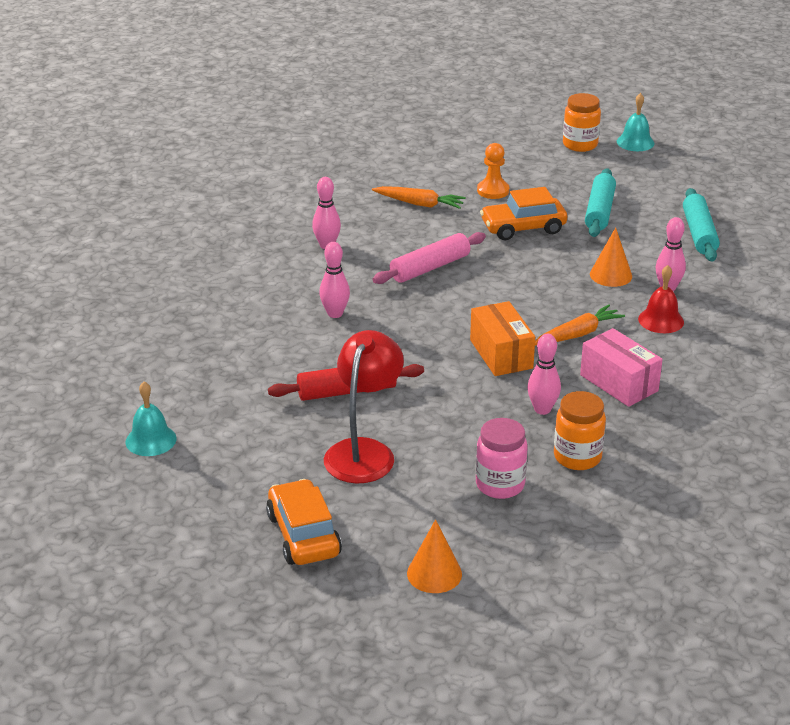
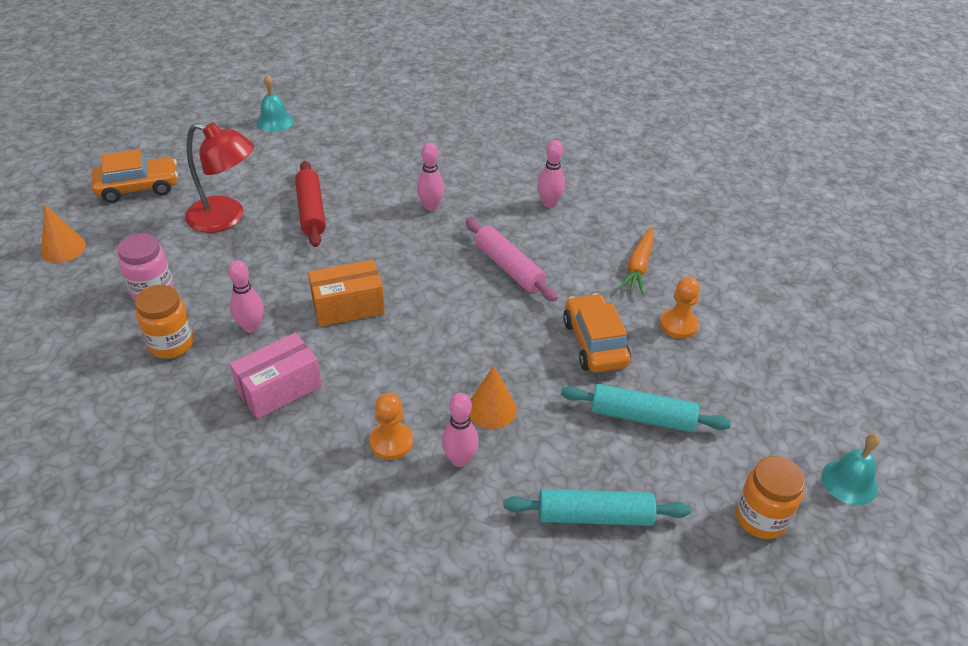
camera: 90 degrees right, 10 degrees up
orange carrot [535,305,625,346] -> none
orange jar [563,93,601,152] -> orange jar moved to [735,456,805,539]
red bell [638,265,684,333] -> orange pawn [369,393,413,460]

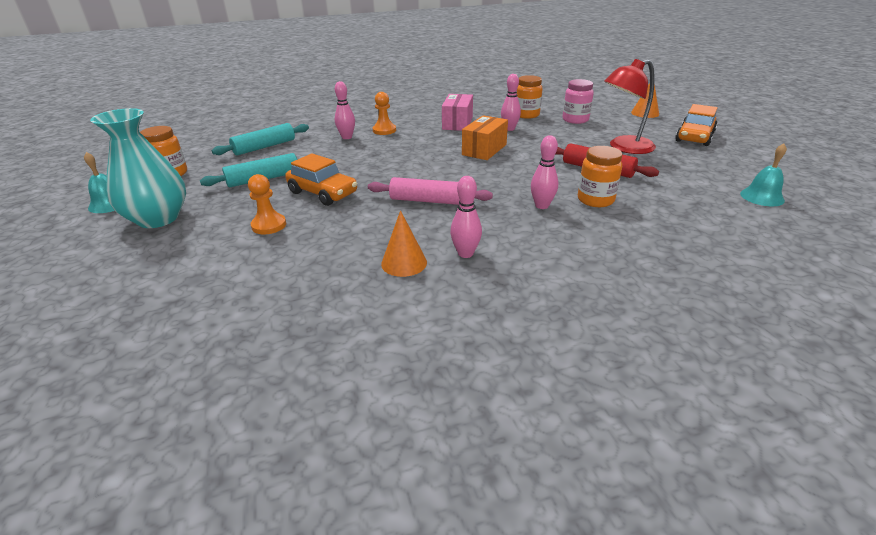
camera: 140 degrees right, 10 degrees down
orange cone [469,366,517,429] -> orange cone moved to [381,210,427,277]
orange carrot [619,227,654,294] -> none
none -> turquoise vase [90,108,186,228]
none -> orange jar [578,146,623,207]

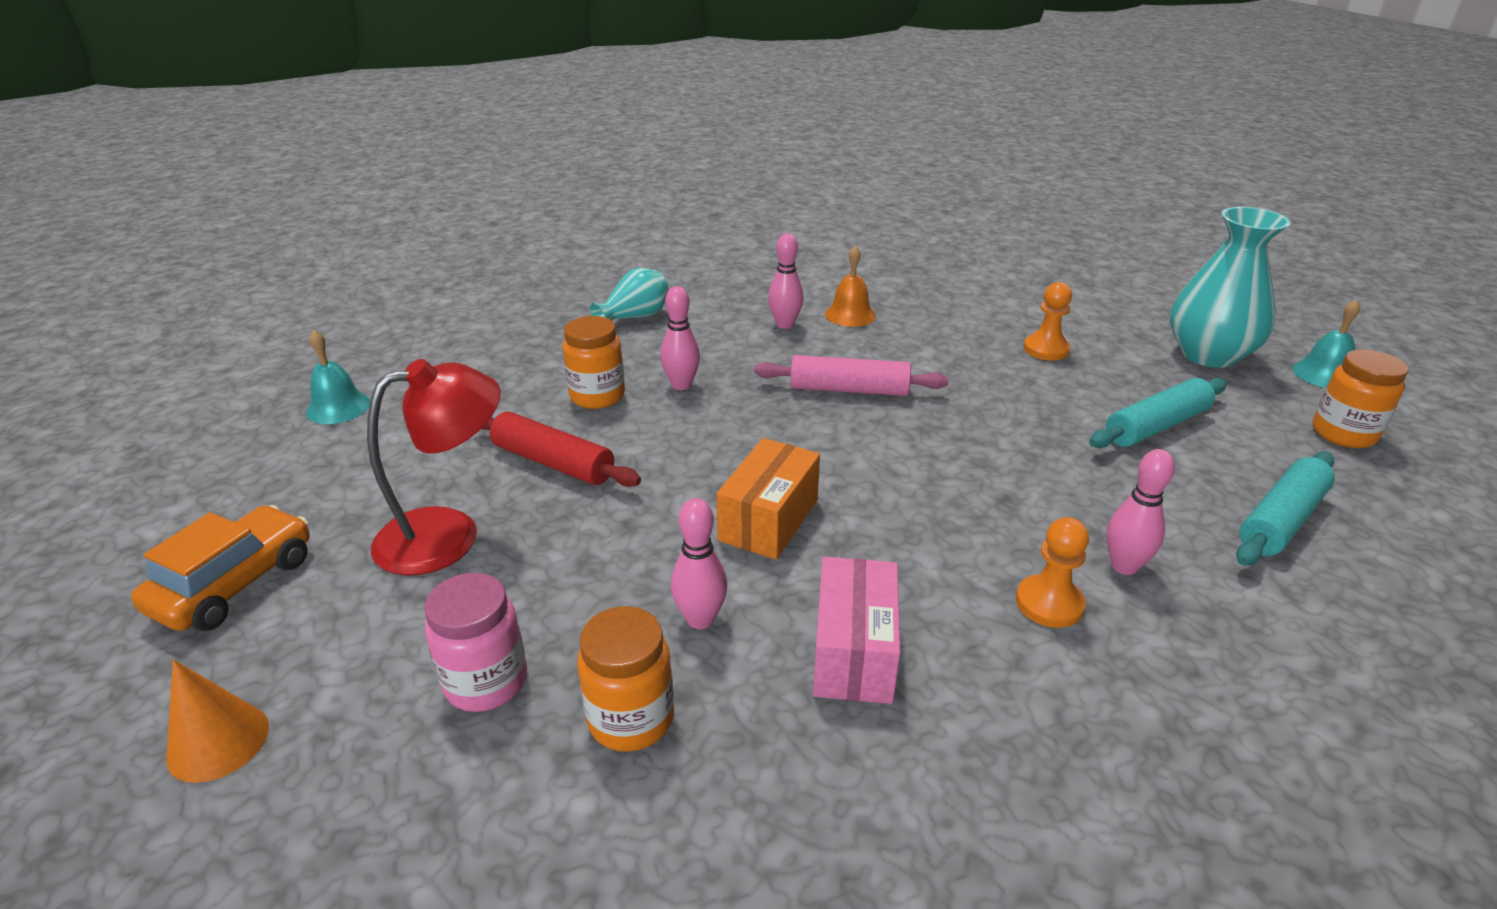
camera: 175 degrees right, 0 degrees up
orange car [285,153,357,206] -> none
orange cone [381,210,427,277] -> orange bell [825,245,876,327]
none -> turquoise vase [590,268,669,320]

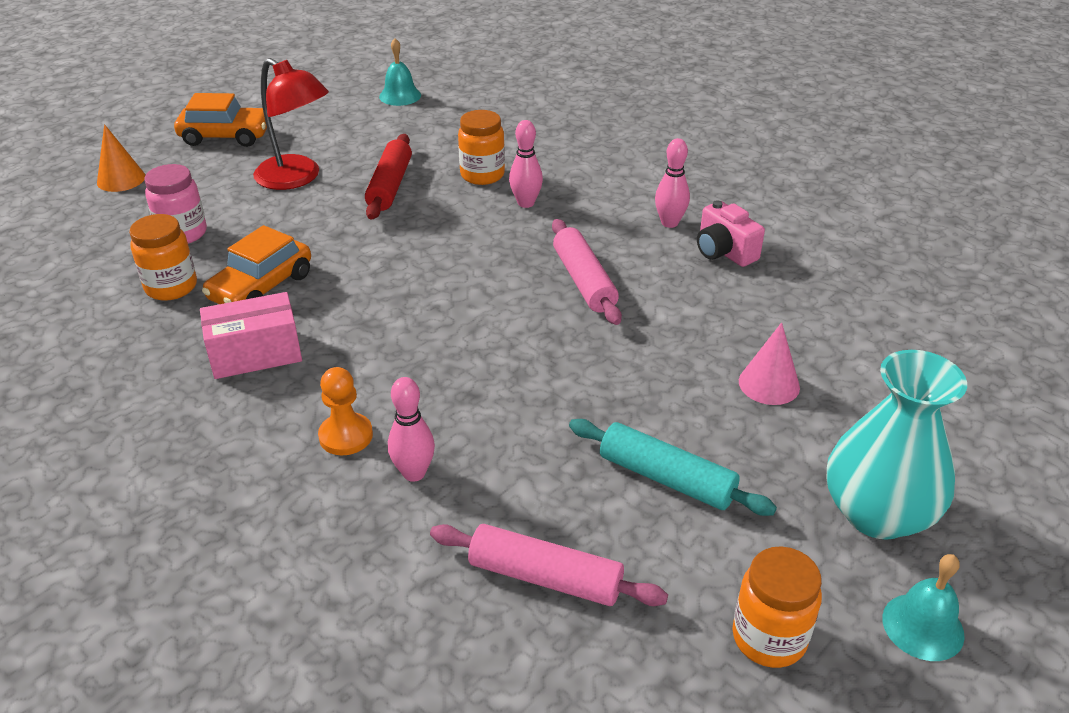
camera: 65 degrees right, 5 degrees up
turquoise vase [590,268,669,320] -> none
pink bowling pin [671,498,728,629] -> orange car [202,225,311,304]
orange box [716,438,820,560] -> none
orange bell [825,245,876,327] -> pink camera [697,200,765,267]
orange pawn [1023,282,1072,361] -> pink cone [739,322,800,405]
turquoise rolling pin [1236,452,1335,566] -> pink rolling pin [430,524,668,606]

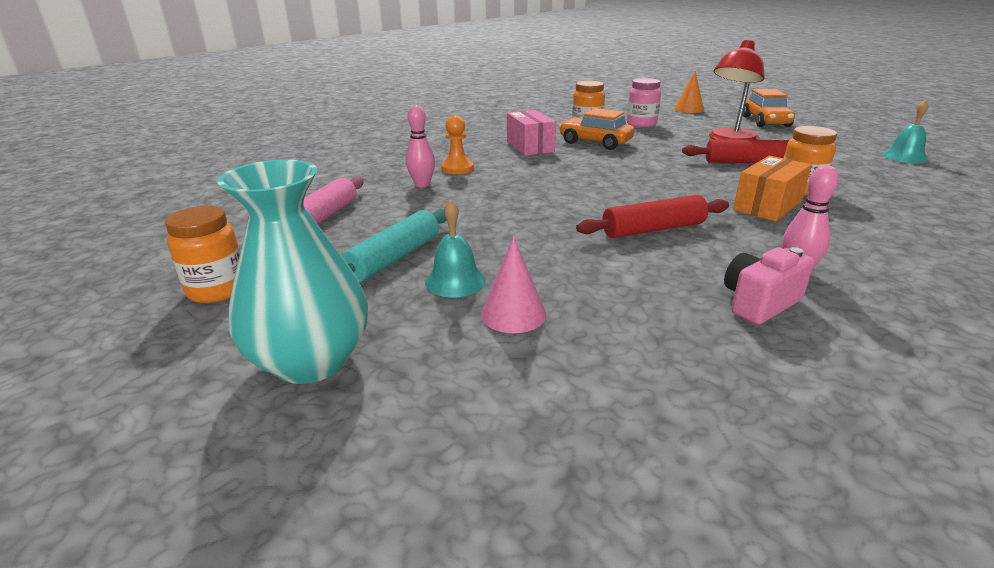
camera: 90 degrees right, 10 degrees down
pink bowling pin [509,120,543,208] -> orange box [733,156,812,221]
pink rolling pin [552,219,622,325] -> red rolling pin [576,195,729,238]
turquoise bell [882,554,965,661] -> turquoise bell moved to [425,199,486,298]

